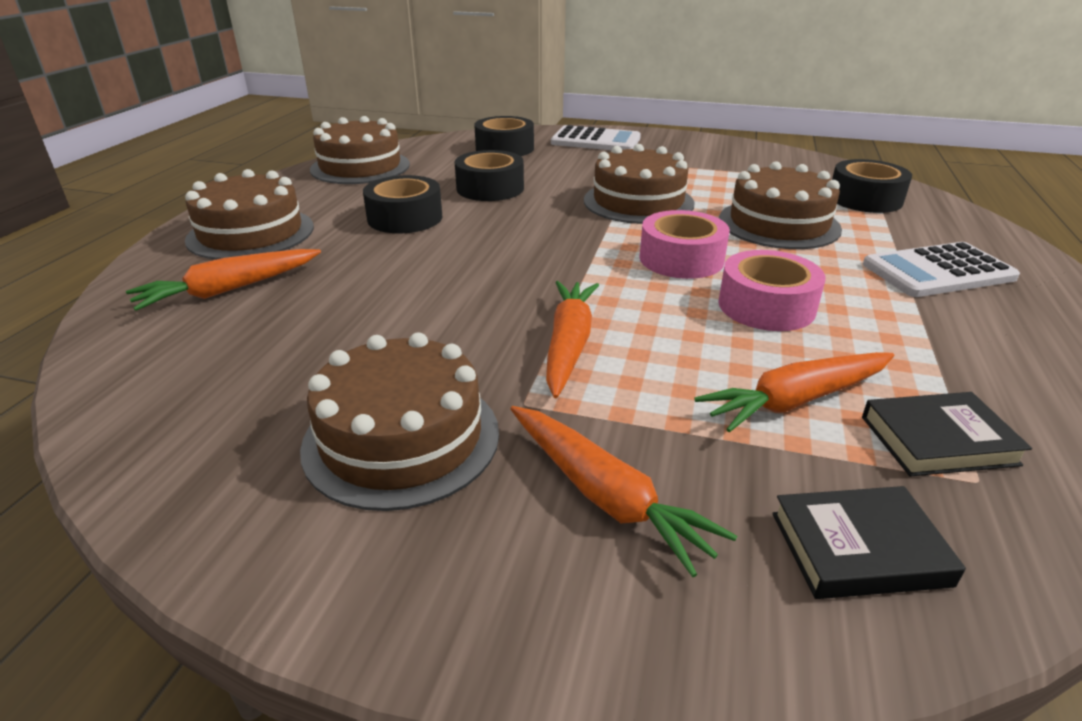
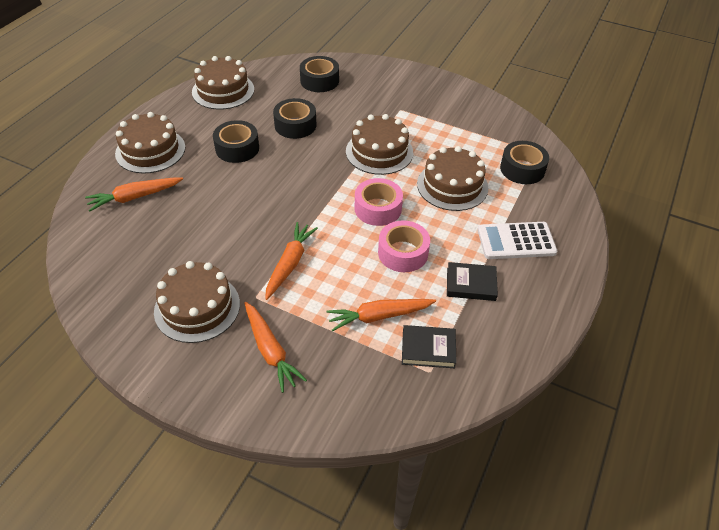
camera: 10 degrees right, 15 degrees up
white calculator [551,125,641,150] -> none
black book [772,486,966,599] -> black book moved to [447,262,498,301]

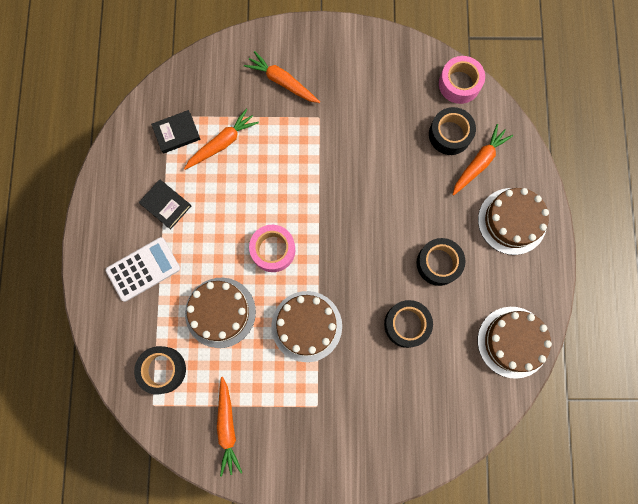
camera: 155 degrees right, 30 degrees up
brown cake [154,261,240,343] -> none
orange carrot [265,222,318,300] -> orange carrot moved to [217,377,242,476]
black tape [300,56,339,92] -> black tape moved to [429,107,476,155]
pink tape [378,221,430,272] -> pink tape moved to [439,56,485,104]
black book [447,262,498,301] -> black book turned 60 degrees clockwise [139,179,191,230]

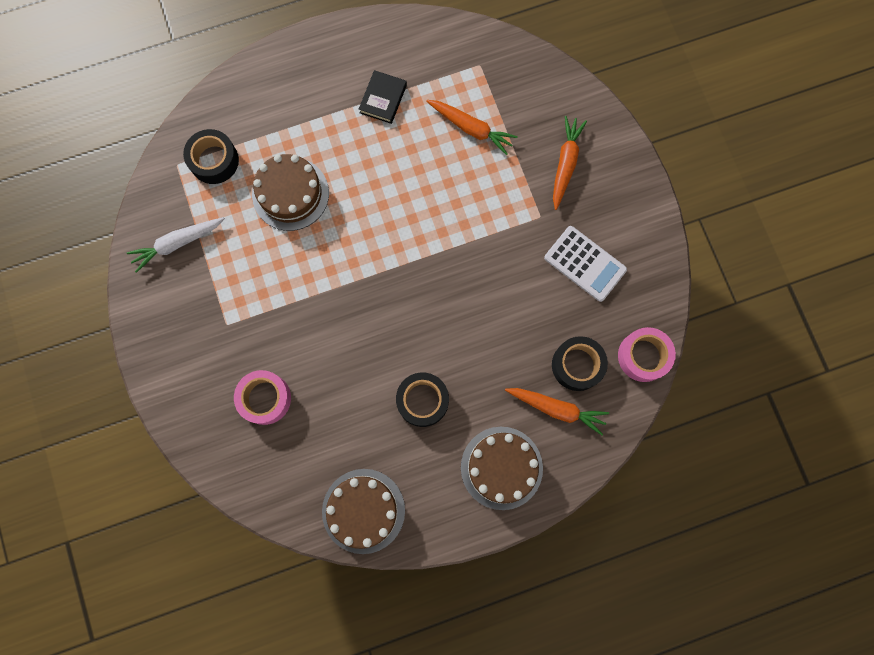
camera: 70 degrees right, 0 degrees up
white calculator [105,237,180,302] -> white calculator moved to [544,226,627,302]
black book [151,110,201,154] -> none
orange carrot [217,377,242,476] -> white carrot [127,217,225,273]
pink tape [249,225,295,272] -> pink tape moved to [234,370,291,425]
brown cake [271,291,342,362] -> none
black tape [384,300,433,348] -> none

